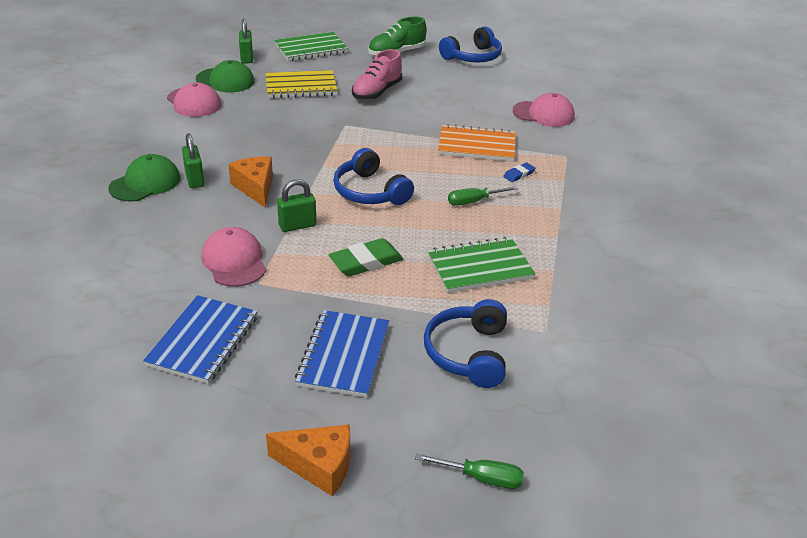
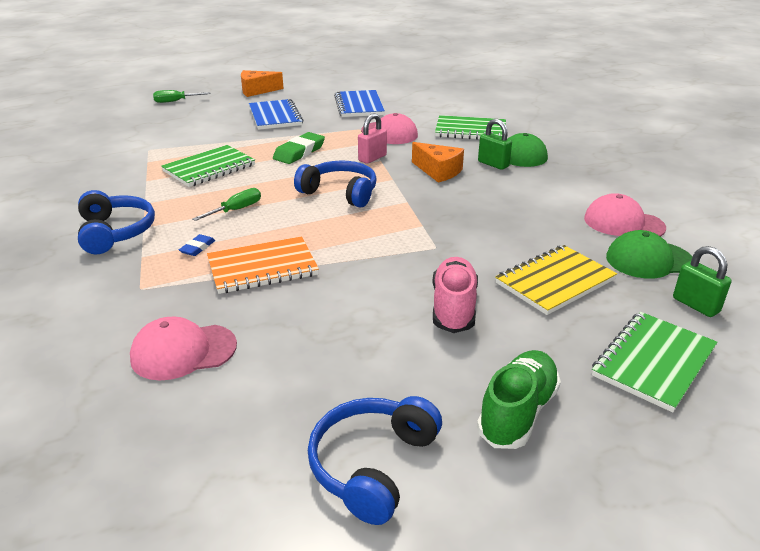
camera: 155 degrees right, 5 degrees down
green padlock [277,179,316,232] -> pink padlock [358,113,387,164]
blue headphones [424,299,507,388] -> blue headphones moved to [78,190,155,254]
none -> green notebook [435,115,506,140]

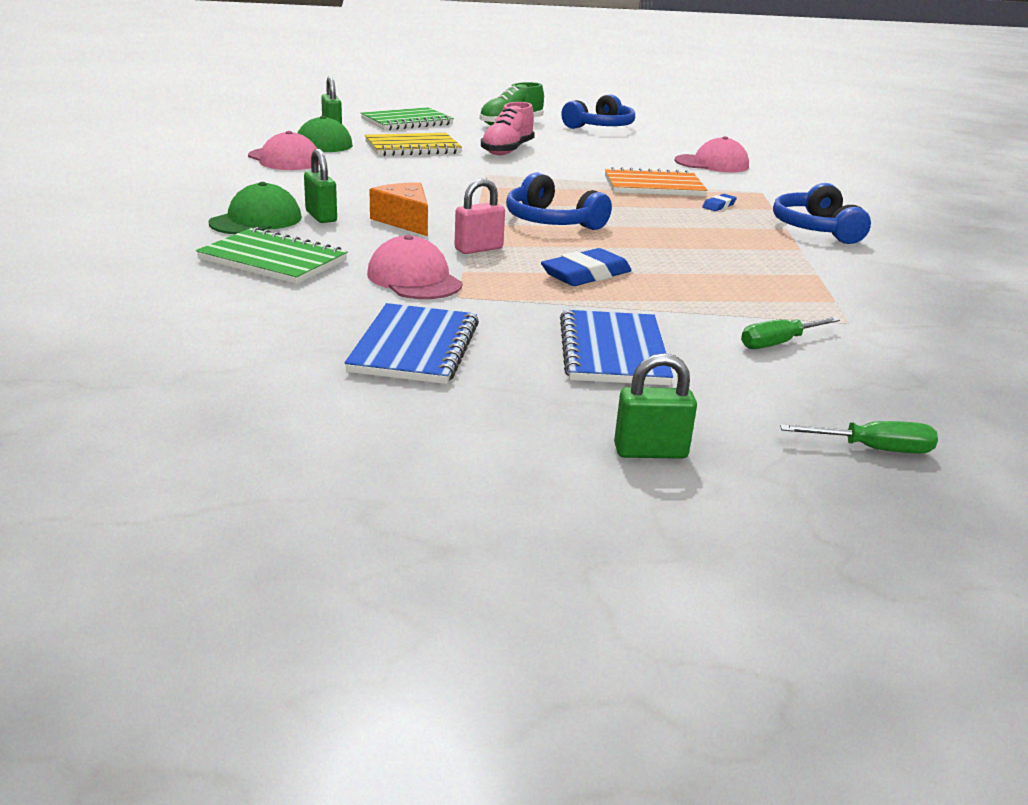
camera: 165 degrees left, 5 degrees down
green notebook [161,145,255,187] -> none
green screwdriver [192,188,261,221] -> green screwdriver moved to [741,317,840,349]
orange cheese [241,70,284,97] -> green padlock [614,353,697,459]
green eraser [273,132,325,164] -> blue eraser [541,248,632,286]

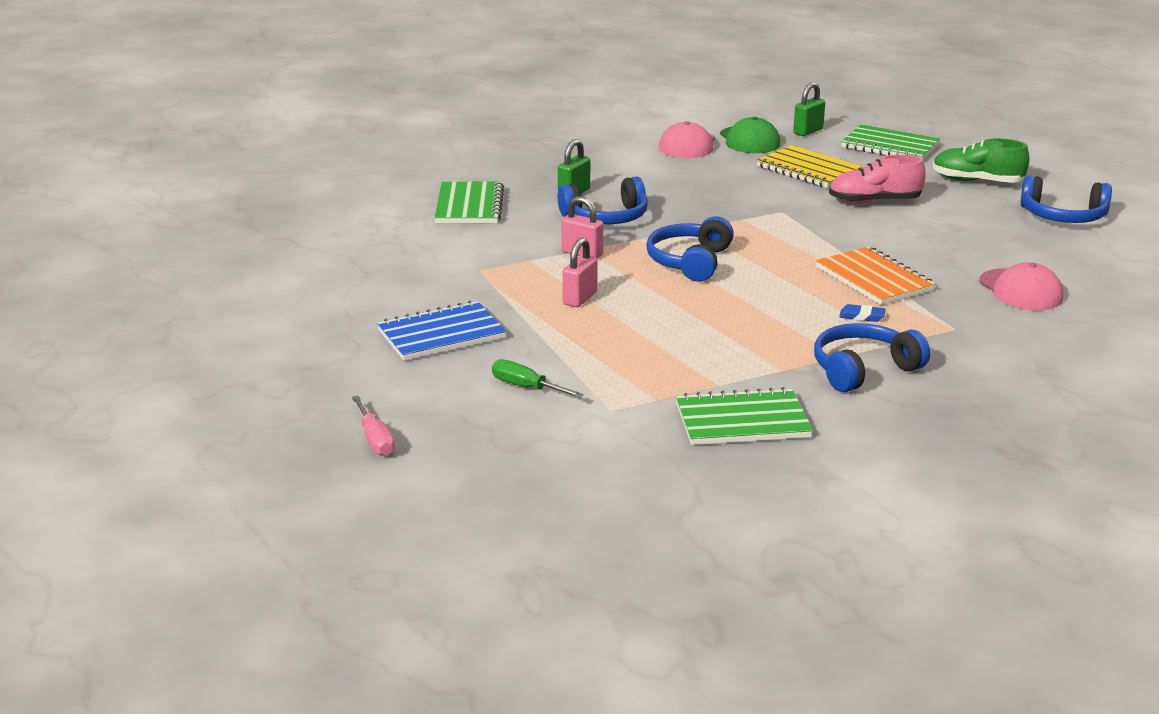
camera: 65 degrees right, 0 degrees up
green cap [208,182,302,234] -> none
blue notebook [344,303,479,384] -> none
pink cap [367,235,463,299] -> none
orange cheese [370,182,428,236] -> blue headphones [558,177,648,224]
blue eraser [541,248,632,286] -> pink padlock [562,238,598,307]
green padlock [614,353,697,459] -> none
green screwdriver [780,421,938,453] -> pink screwdriver [352,396,395,456]
none -> green notebook [676,387,813,445]

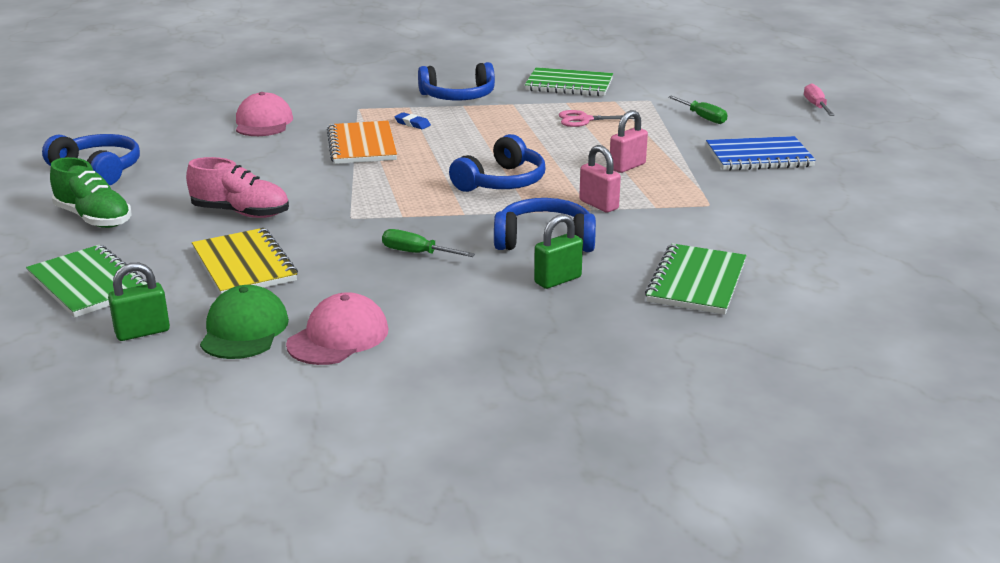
camera: 160 degrees left, 0 degrees up
none -> green screwdriver [382,229,475,257]
none -> pink scissors [559,110,634,127]

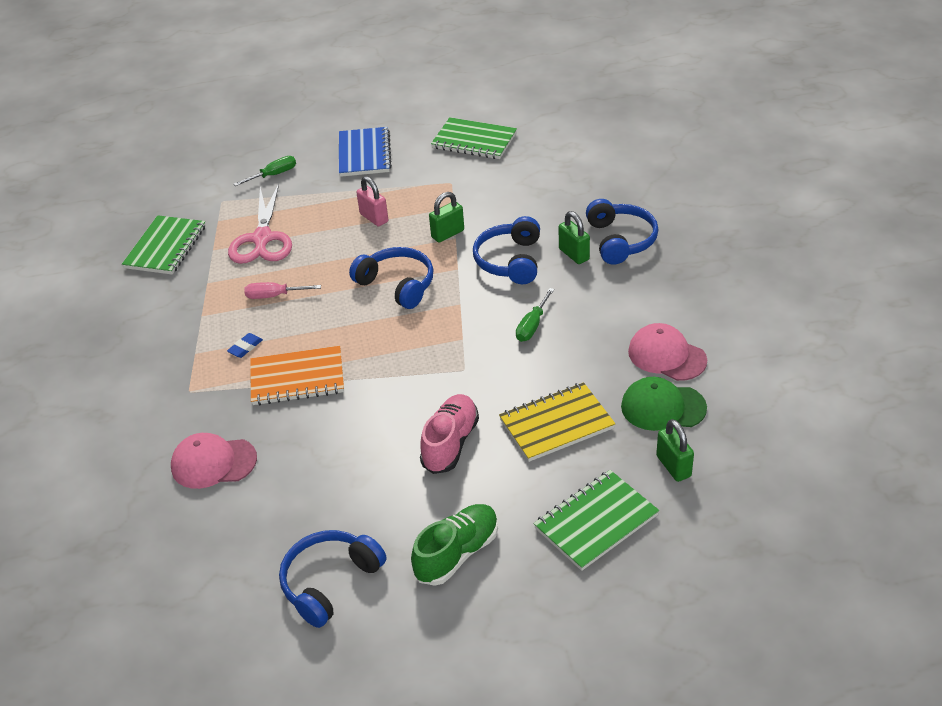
camera: 85 degrees left, 15 degrees up
blue headphones [418,62,495,100] -> blue headphones moved to [586,199,658,265]
pink scissors [559,110,634,127] -> pink scissors [228,184,292,264], size x1.71
pink padlock [579,145,621,213] -> green padlock [429,192,464,243]
green notebook [645,243,746,315] -> green notebook moved to [431,117,517,159]
pink screwdriver [804,83,835,116] -> pink screwdriver moved to [244,282,321,299]

